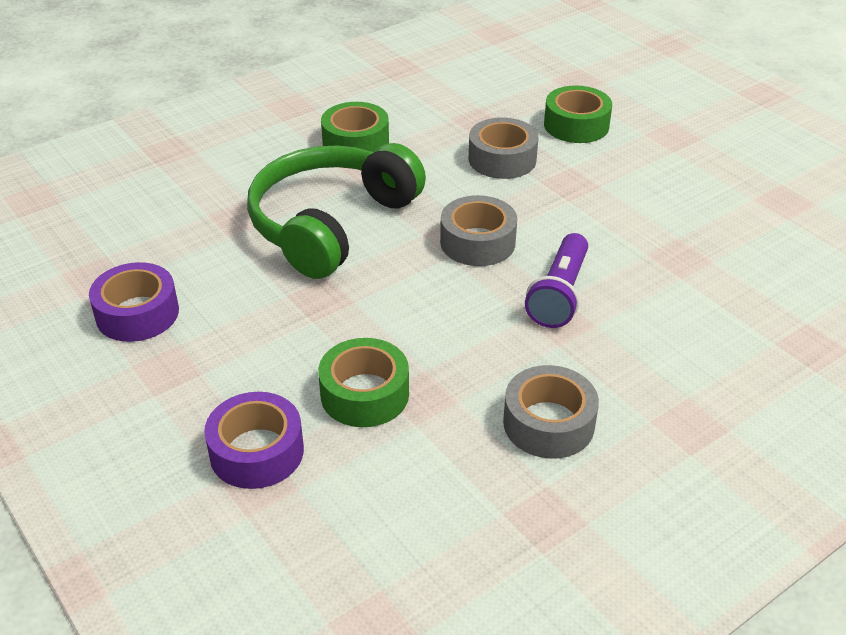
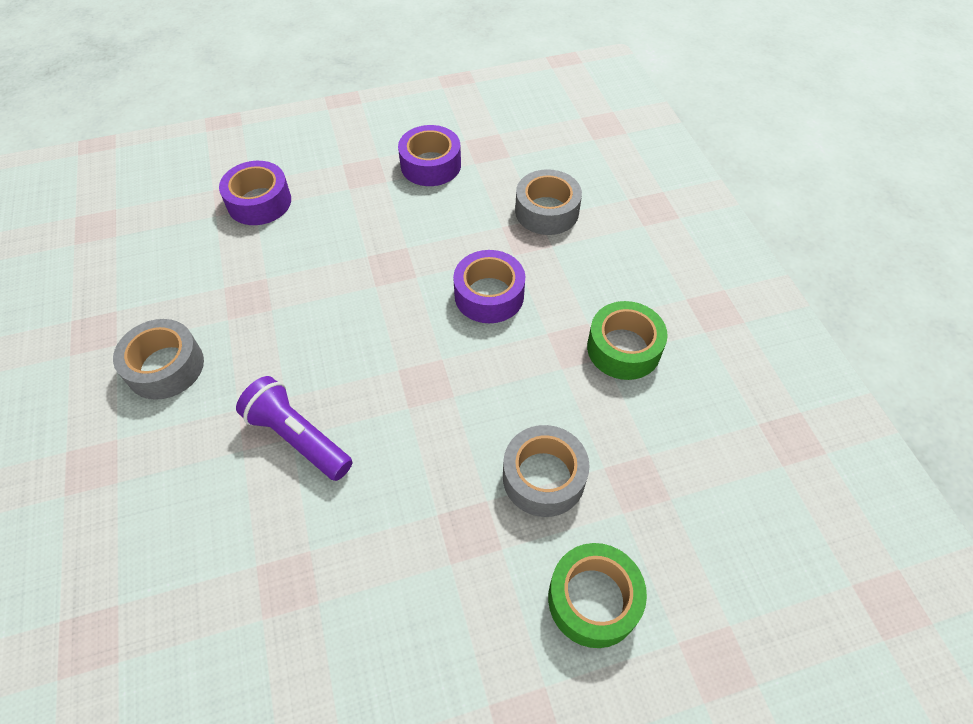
camera: 110 degrees right, 15 degrees up
green headphones [247,143,426,279] -> purple tape [453,250,525,323]
green tape [318,338,409,427] -> none
grey tape [440,195,517,266] -> grey tape moved to [515,169,582,235]

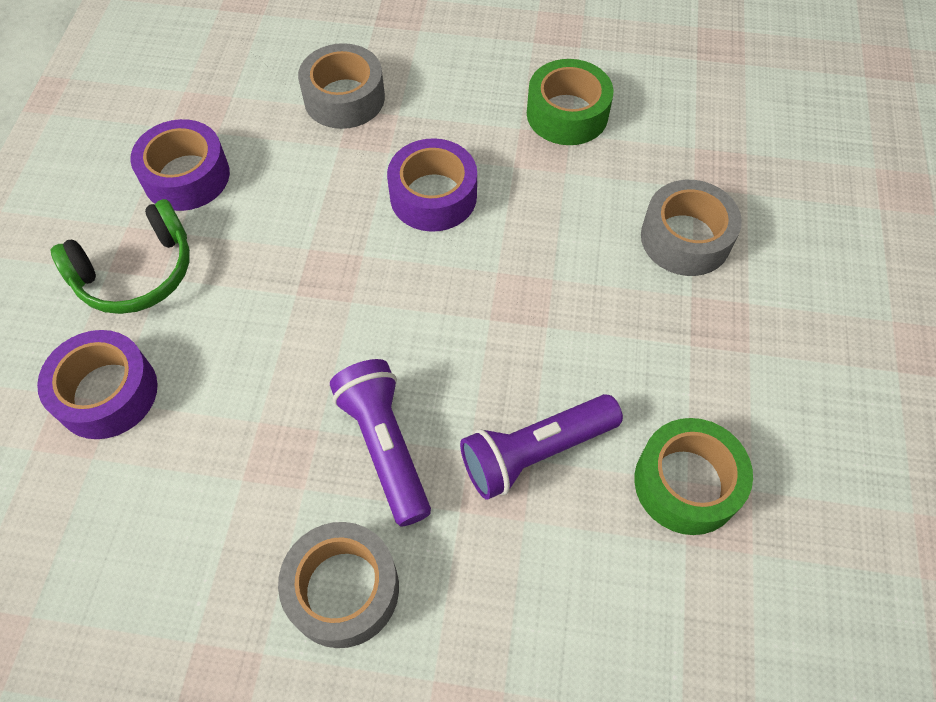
camera: 65 degrees left, 5 degrees up
green tape [548,543,647,648] -> green tape moved to [634,418,753,535]
none -> green headphones [51,199,190,314]
none -> purple flashlight [330,359,431,527]

